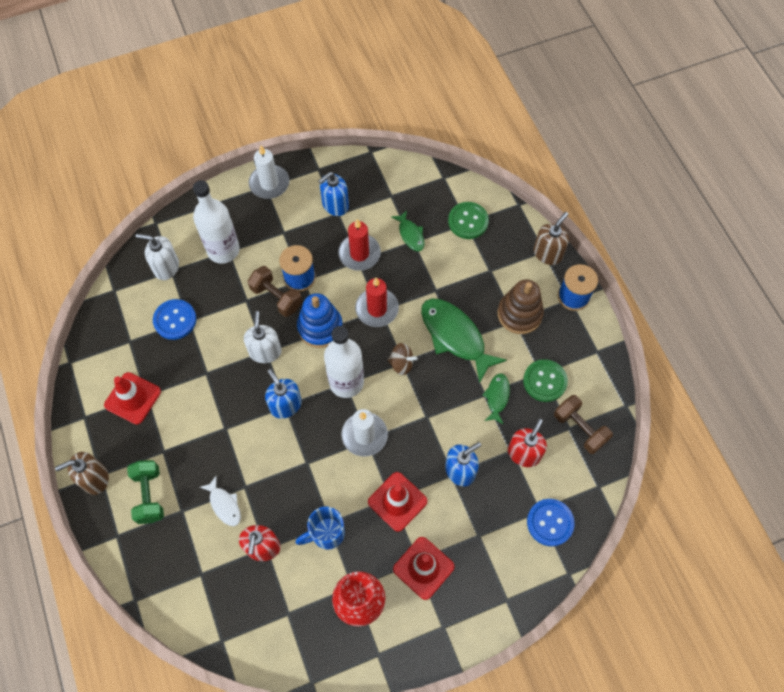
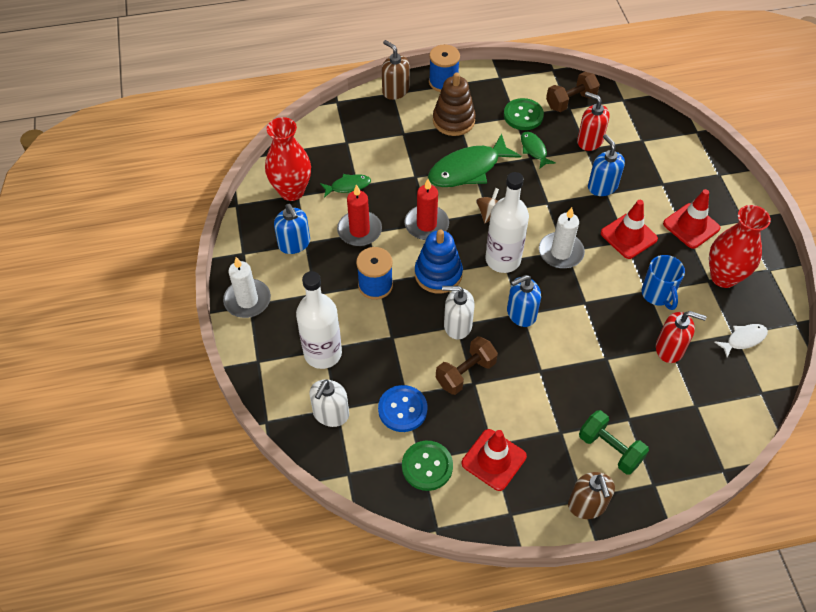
camera: 80 degrees left, 10 degrees down
green dumbbell [127,460,164,524] -> green dumbbell turned 45 degrees clockwise [579,410,649,475]
white fish [200,475,241,526] -> white fish moved to [714,324,768,358]
brown dumbbell [248,266,302,317] -> brown dumbbell moved to [436,336,498,395]
green button [448,202,489,239] -> green button moved to [402,441,453,491]
green fish [482,373,510,425] -> green fish turned 45 degrees clockwise [521,132,556,168]
blue button [527,499,575,546] -> none
none -> red vase [265,117,311,201]

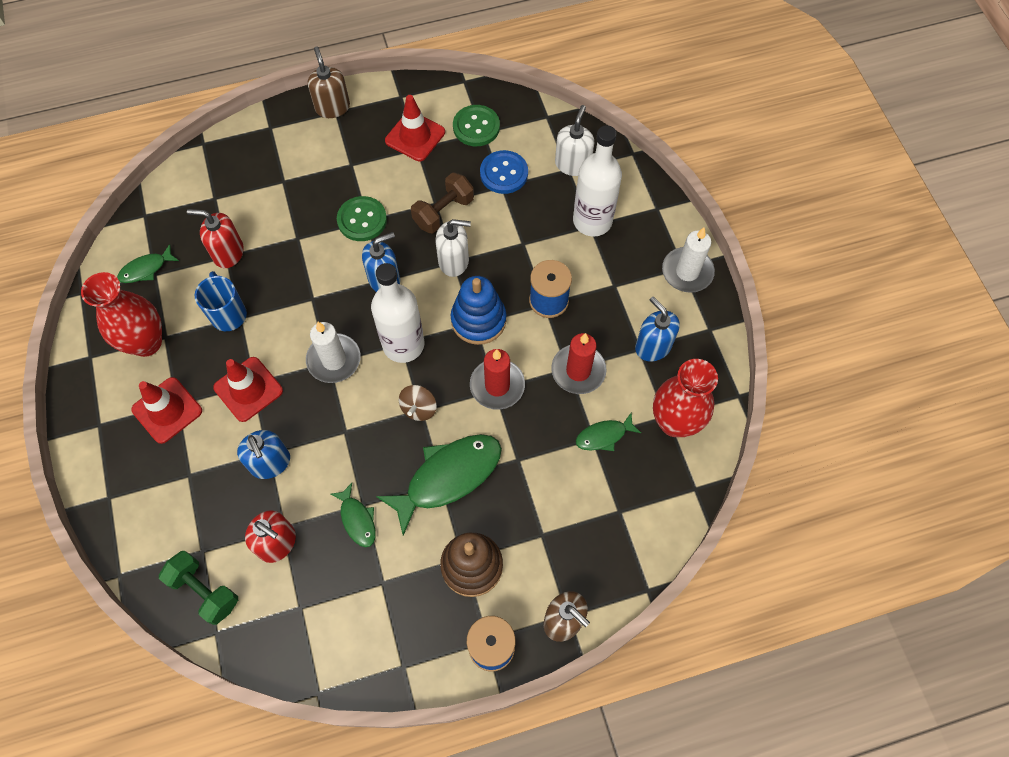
camera: 175 degrees right, 10 degrees up
green button [504,98,544,130] -> green button moved to [337,196,387,241]
brown dumbbell [546,72,600,112] -> none
green dumbbell [579,410,649,475] -> green dumbbell moved to [159,551,238,625]
white fish [714,324,768,358] -> green fish [117,244,179,283]

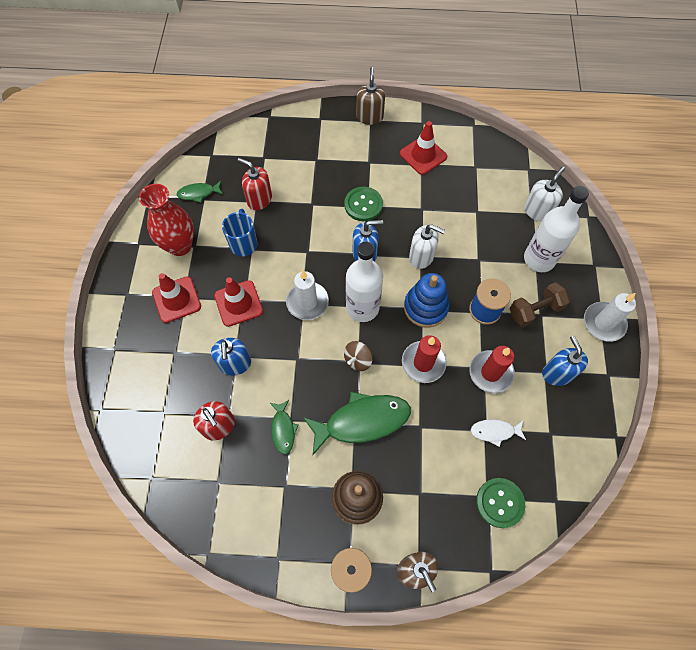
camera: 20 degrees right, 0 degrees up
green dumbbell [159,551,238,625] -> none
brown dumbbell [411,172,474,233] -> brown dumbbell moved to [510,282,570,328]
green button [453,105,500,146] -> green button moved to [476,478,525,528]
blue button [480,150,528,194] -> none
green fish [576,413,641,451] -> white fish [471,419,526,447]
red vase [653,359,718,437] -> none

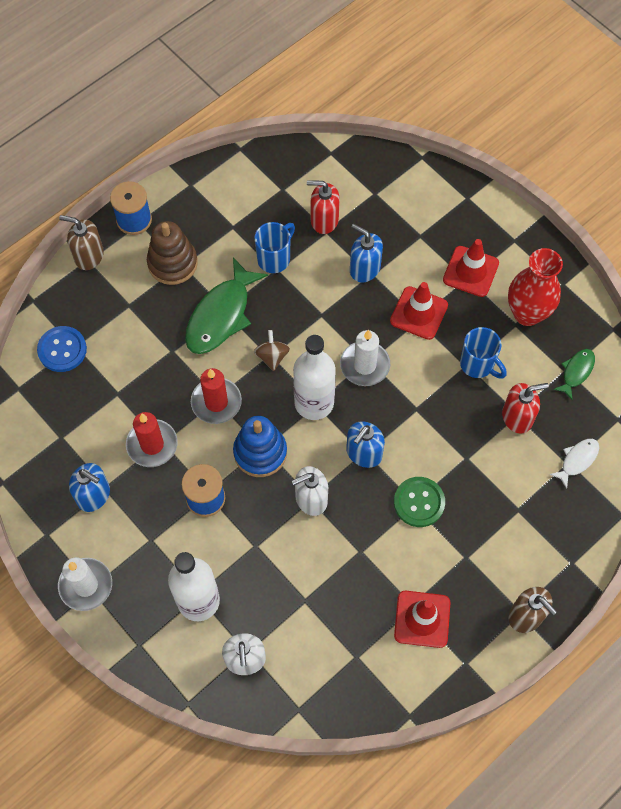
camera: 135 degrees right, 0 degrees up
green fish [270,400,298,454] -> blue mug [254,222,295,273]
white fish [471,419,526,447] -> white fish moved to [549,439,599,489]
green button [476,478,525,528] -> blue button [37,326,87,372]
brown dumbbell [510,282,570,328] -> none

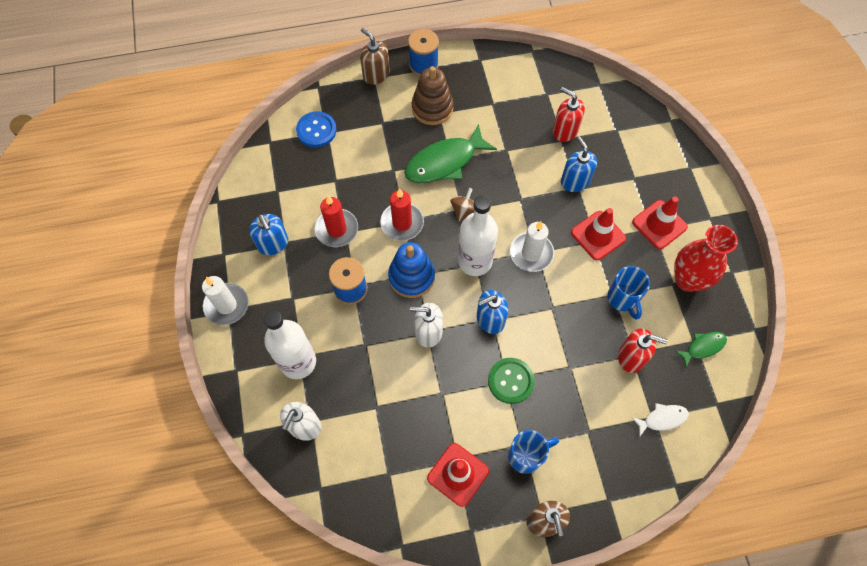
camera: 30 degrees right, 0 degrees up
blue mug [254,222,295,273] -> blue mug moved to [508,430,559,474]

